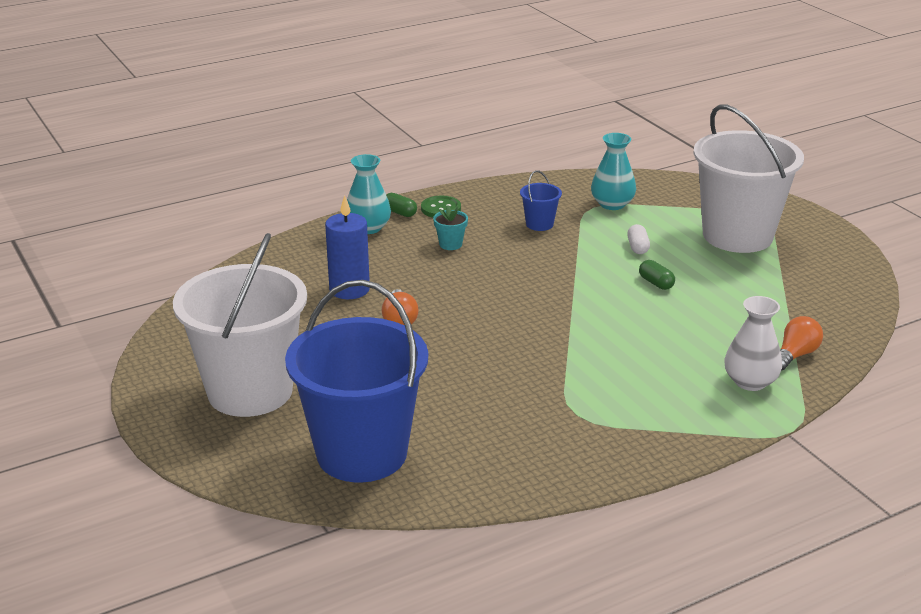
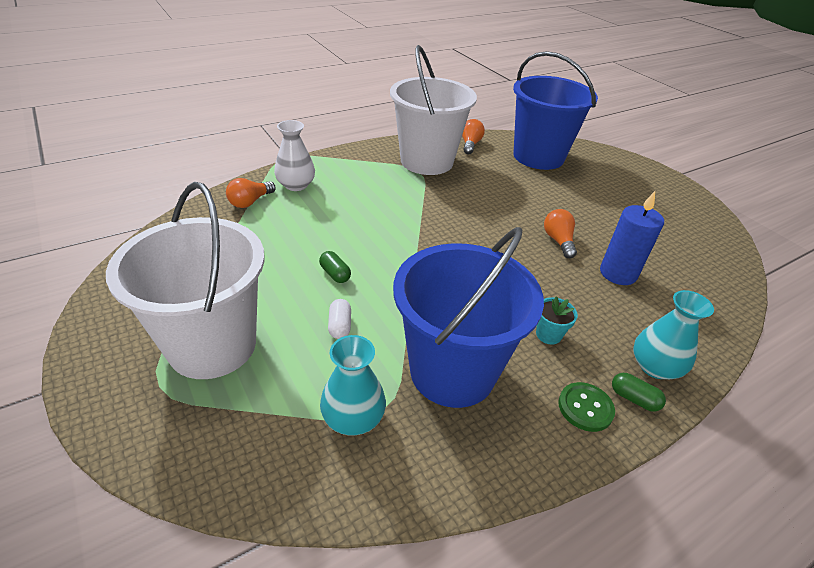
camera: 175 degrees right, 10 degrees up
white bucket [173,233,307,417] -> white bucket moved to [390,45,477,175]
blue bucket [520,170,562,231] -> blue bucket [393,227,544,408], size x2.49
none -> orange light bulb [462,119,485,154]

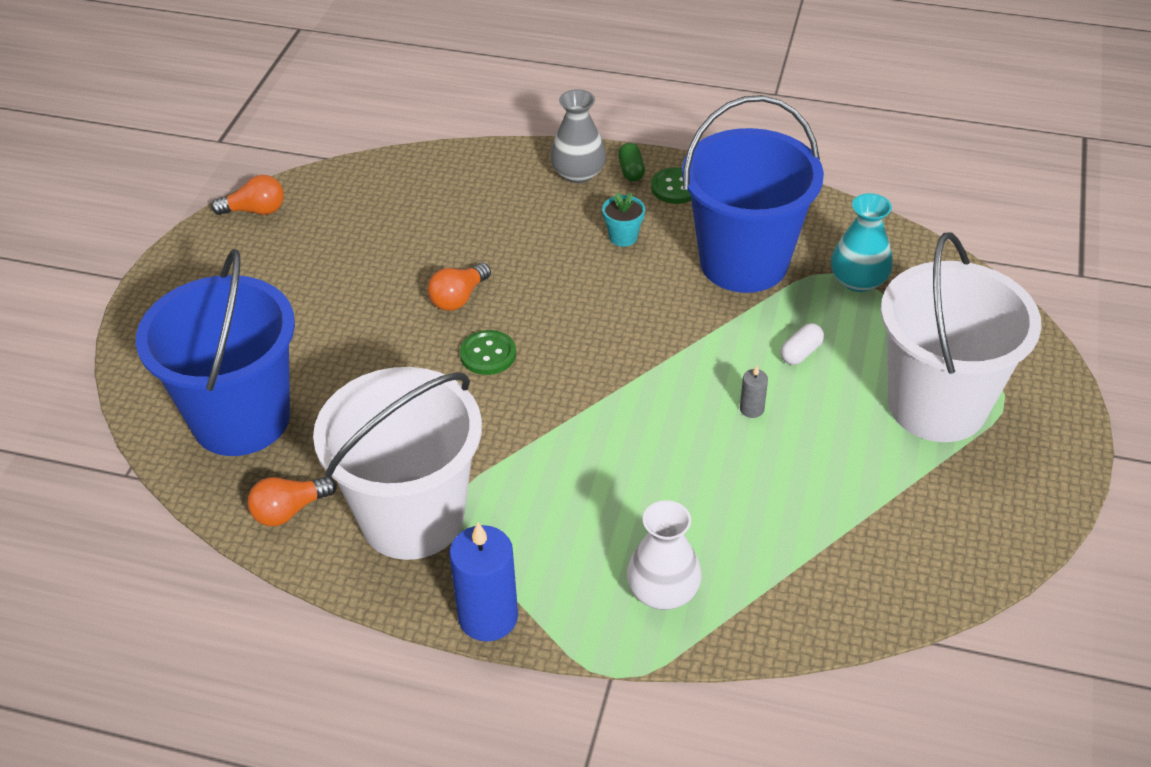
camera: 130 degrees left, 5 degrees up
orange light bulb [226,178,276,208] -> orange light bulb moved to [211,175,284,215]
green capsule [319,251,351,283] -> grey candle [740,366,768,418]
blue candle [600,191,664,285] -> blue candle moved to [449,522,518,642]
turquoise vase [633,290,714,379] -> grey vase [550,89,606,183]
none -> green button [460,330,516,375]

